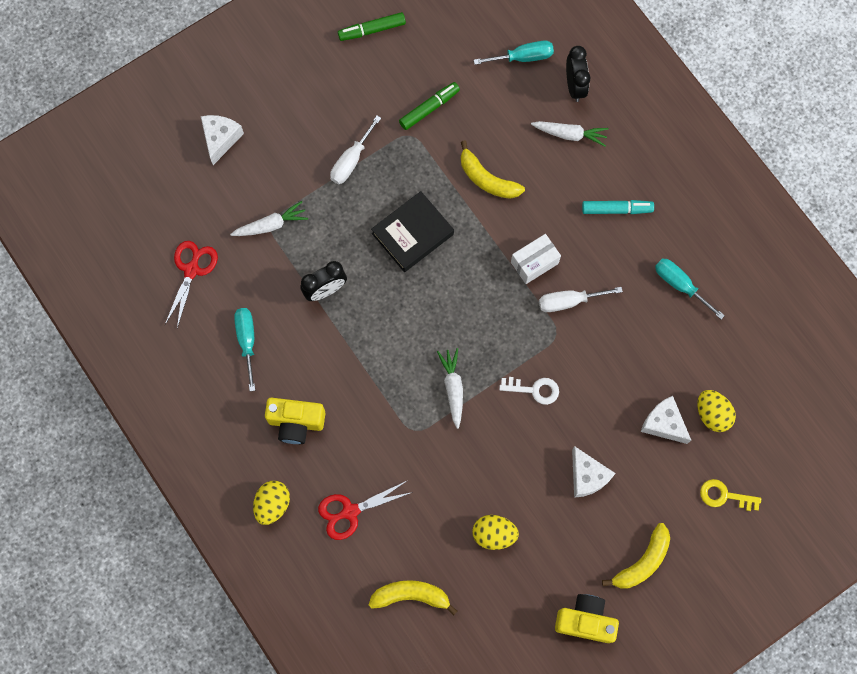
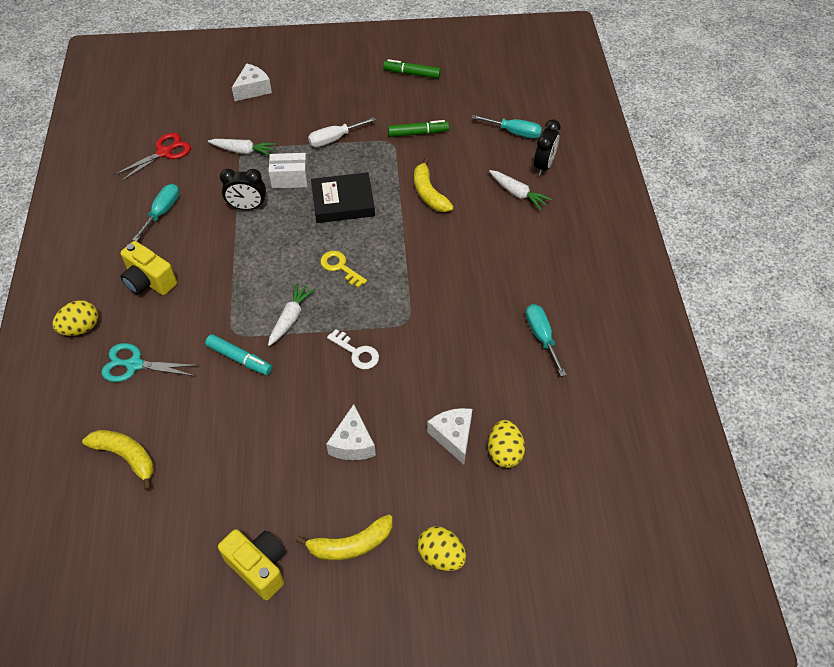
camera: 30 degrees right, 20 degrees down
red scissors [318,480,413,540] -> turquoise scissors [102,343,199,382]
yellow egg [472,515,519,550] -> yellow egg moved to [417,526,466,571]
white box [511,234,561,284] -> white box moved to [269,153,308,189]
white screwdriver [539,287,623,312] -> none
turquoise marker [582,200,654,214] -> turquoise marker moved to [205,334,272,375]
yellow key [700,479,761,511] -> yellow key moved to [320,251,367,288]

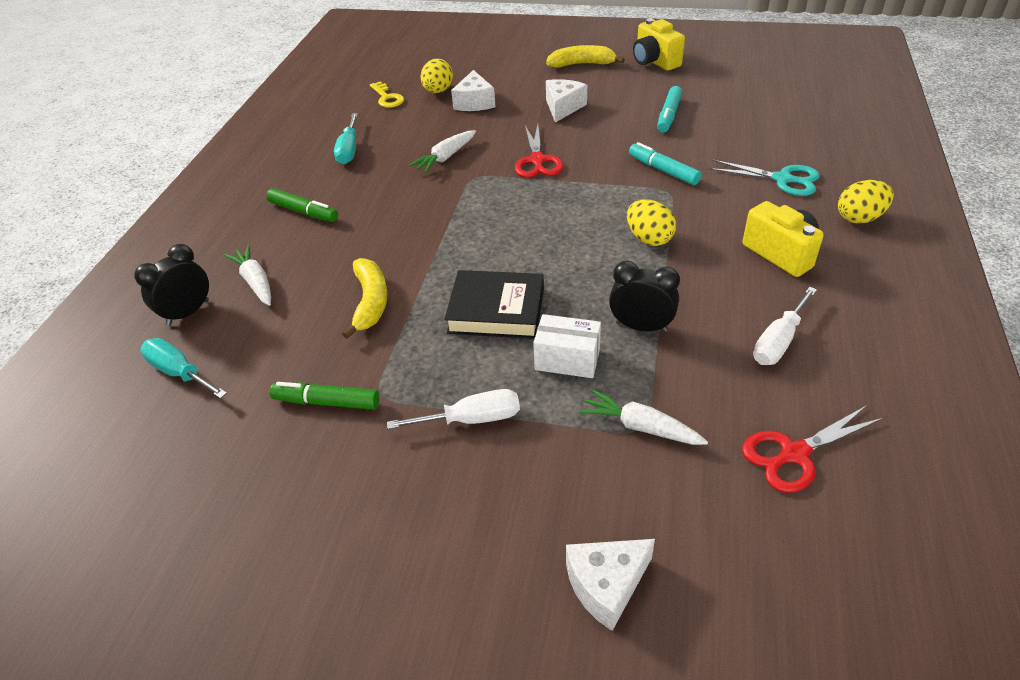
camera: 160 degrees left, 10 degrees down
yellow banana [82,430,154,490] -> none
turquoise screwdriver [132,184,180,241] -> white screwdriver [753,287,817,365]
white carrot [268,283,315,346] -> white carrot moved to [409,130,476,173]
yellow key [320,251,367,288] -> yellow key moved to [370,81,404,108]
white key [327,329,379,369] -> red scissors [515,124,563,178]
green marker [383,59,441,79] -> green marker moved to [266,188,338,222]
yellow egg [417,526,466,571] -> yellow egg moved to [627,200,676,246]
none -> turquoise marker [657,86,682,133]

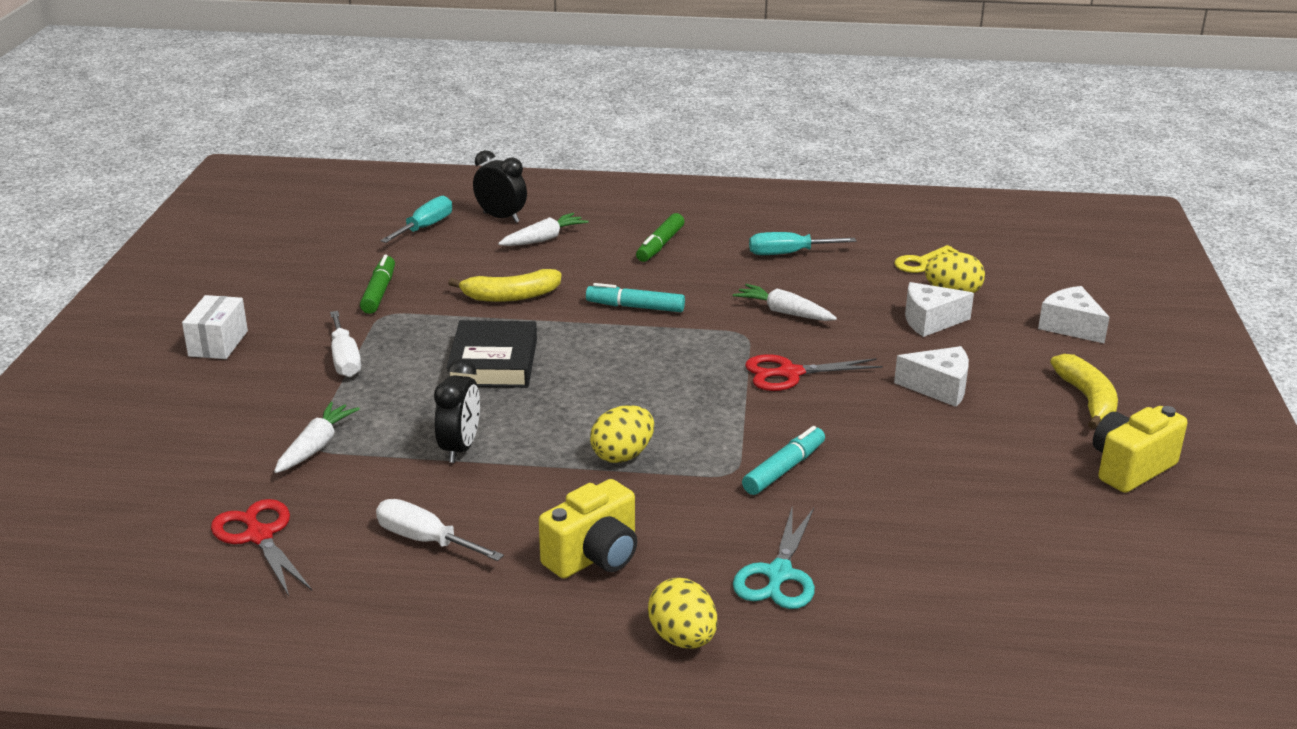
camera: 80 degrees right, 15 degrees down
white box [533,314,601,378] -> white box moved to [182,295,248,359]
white cheese [566,539,655,631] -> white cheese moved to [1038,286,1110,344]
turquoise marker [657,86,682,133] -> turquoise marker moved to [586,283,685,312]

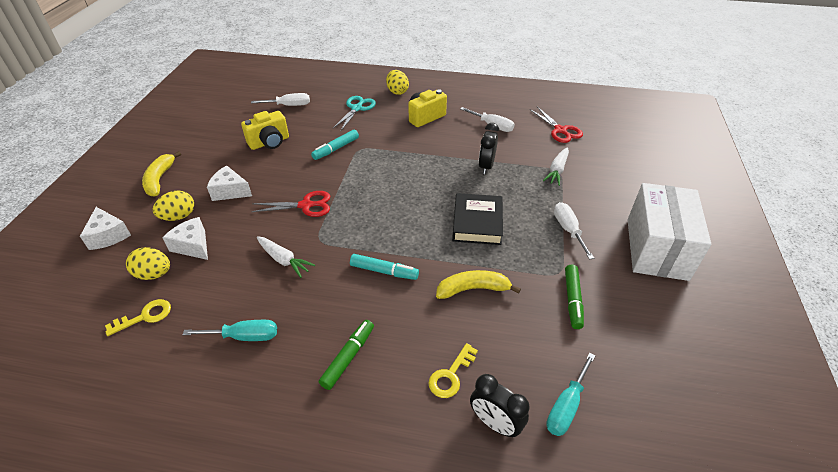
camera: 175 degrees left, 15 degrees up
white box [182,295,248,359] -> white box [628,183,711,281], size x2.04
white carrot [498,213,589,246] -> yellow key [429,343,478,398]
yellow egg [590,405,654,463] -> yellow egg moved to [152,191,194,221]
white cheese [905,282,974,337] -> white cheese turned 135 degrees counterclockwise [163,217,208,260]
yellow camera [1093,406,1187,493] -> yellow camera moved to [241,111,289,150]
none -> white screwdriver [251,93,310,106]

